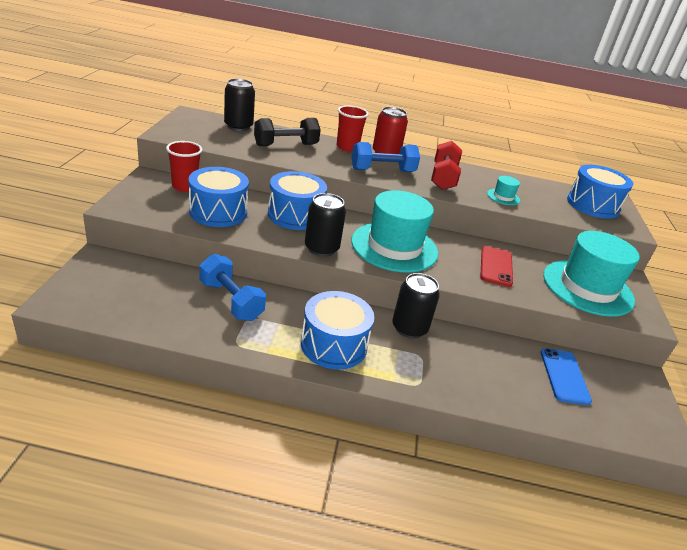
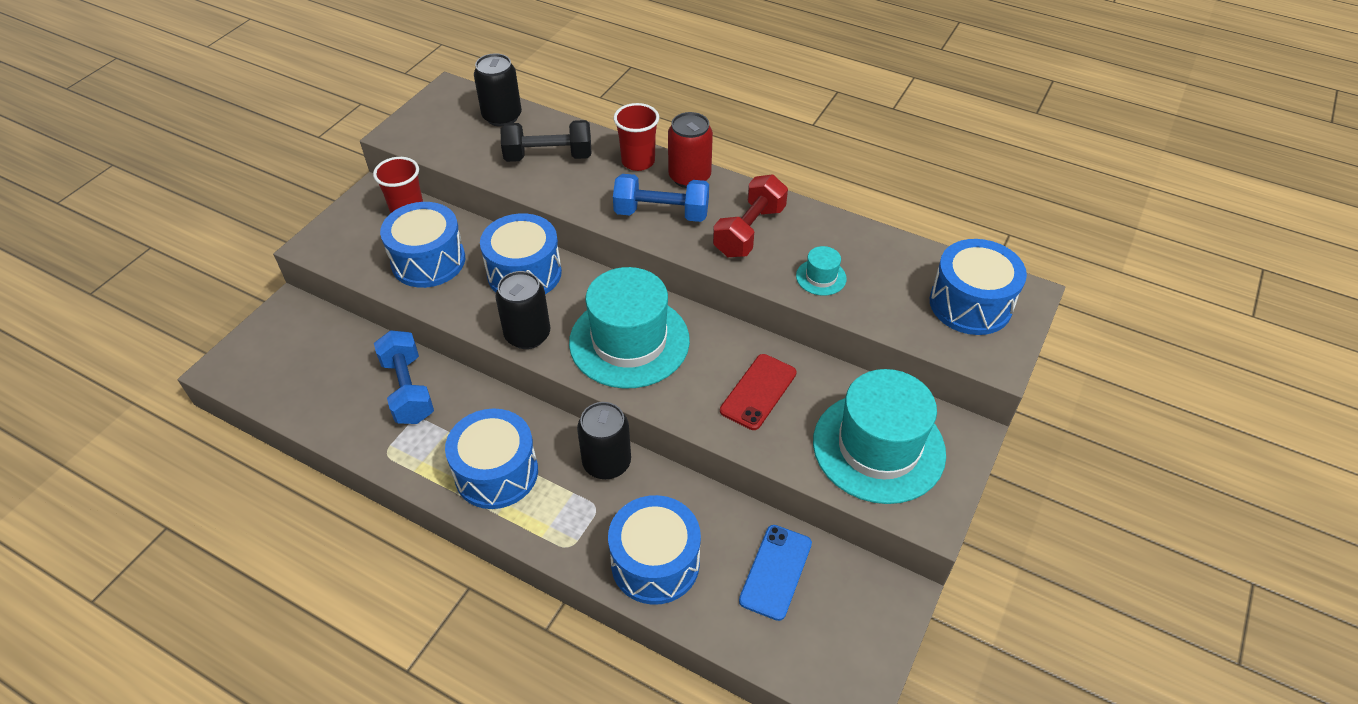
camera: 25 degrees right, 15 degrees up
none -> blue drum [608,495,701,605]

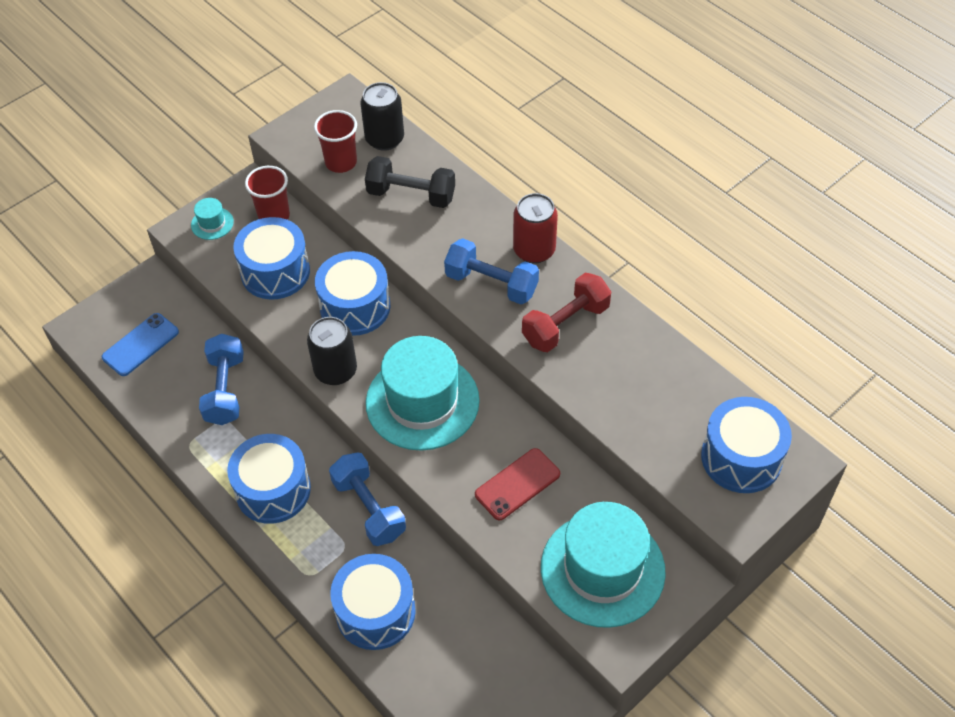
camera: 20 degrees right, 5 degrees up
black can [577,402,631,479] -> blue dumbbell [329,452,406,546]
red cup [613,103,659,171] -> red cup moved to [314,110,357,173]
blue phone [739,525,812,621] -> blue phone moved to [102,313,179,376]
turquoise hat [796,246,847,296] -> turquoise hat moved to [191,198,234,240]

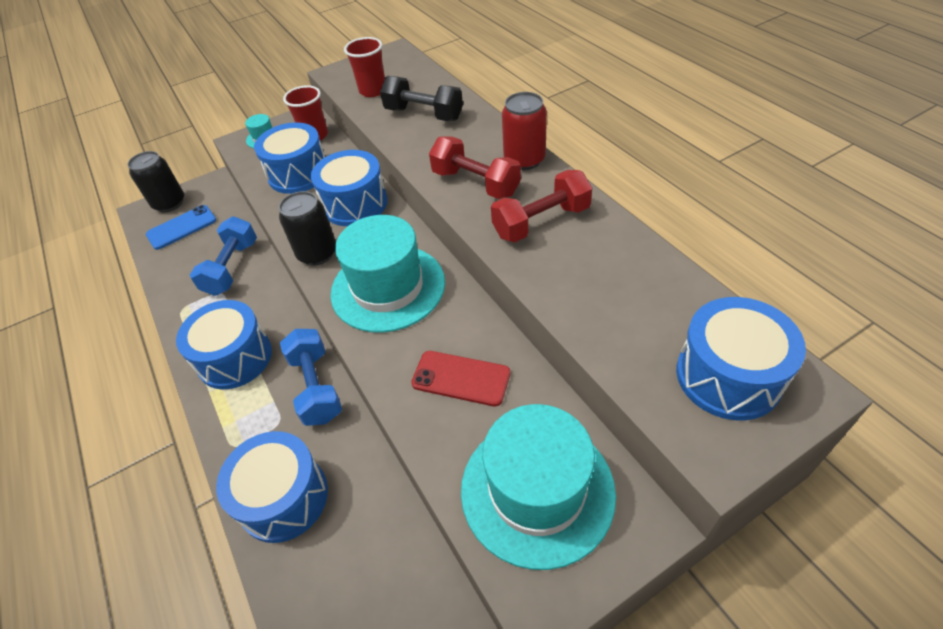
camera: 15 degrees right, 5 degrees down
black can [360,82,404,151] -> black can moved to [128,151,184,212]
blue dumbbell [444,238,539,304] -> red dumbbell [429,136,521,199]
red phone [475,448,560,520] -> red phone turned 45 degrees clockwise [411,351,510,407]

